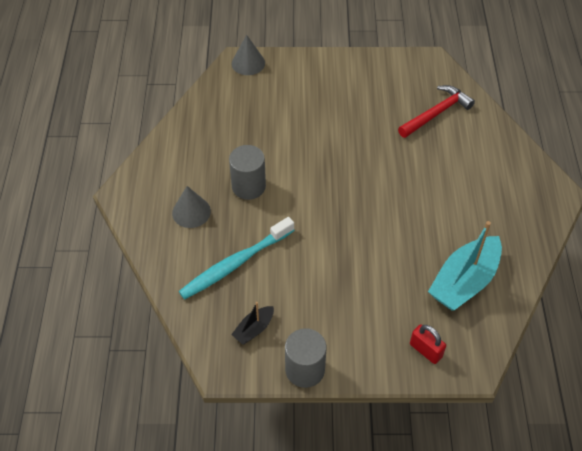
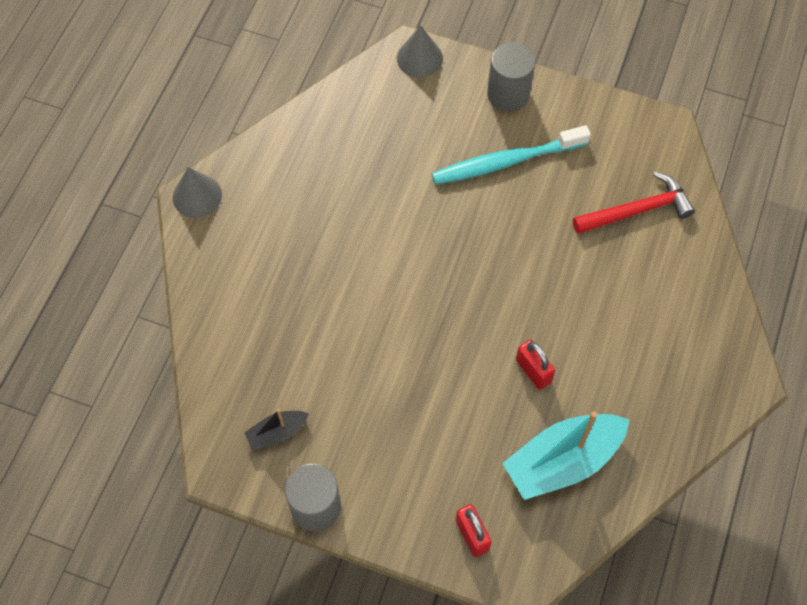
camera: 20 degrees right, 10 degrees up
grey cone [172,186,211,228] -> grey cone moved to [173,167,222,218]
turquoise toothbrush [179,217,295,300] -> turquoise toothbrush moved to [432,125,591,185]
grey cylinder [229,145,266,200] -> grey cylinder moved to [487,43,535,111]
none -> red padlock [516,340,555,389]

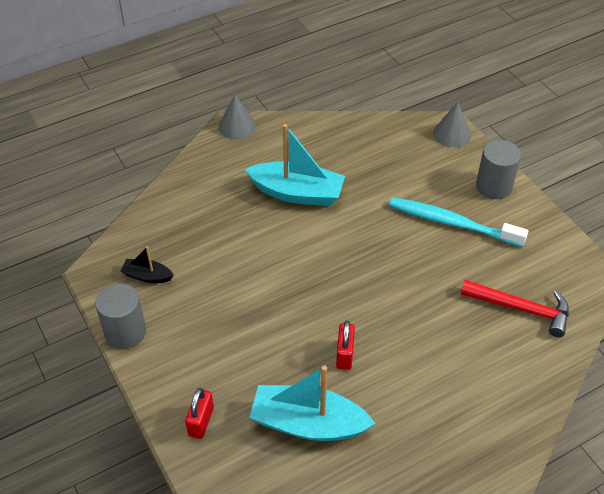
camera: 40 degrees right, 15 degrees down
none -> turquoise boat [245,124,345,206]

